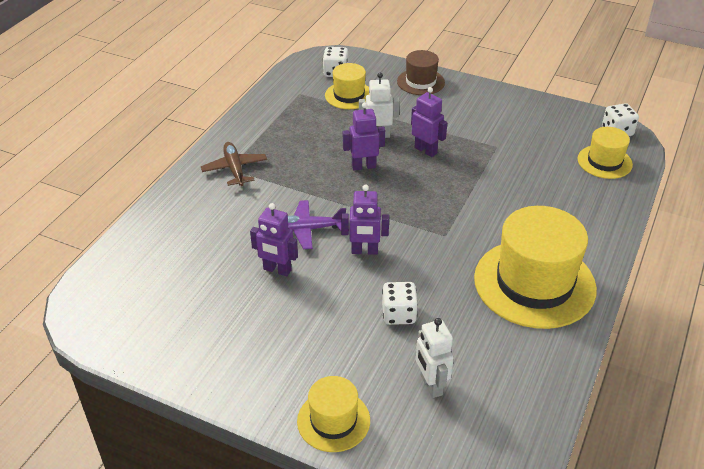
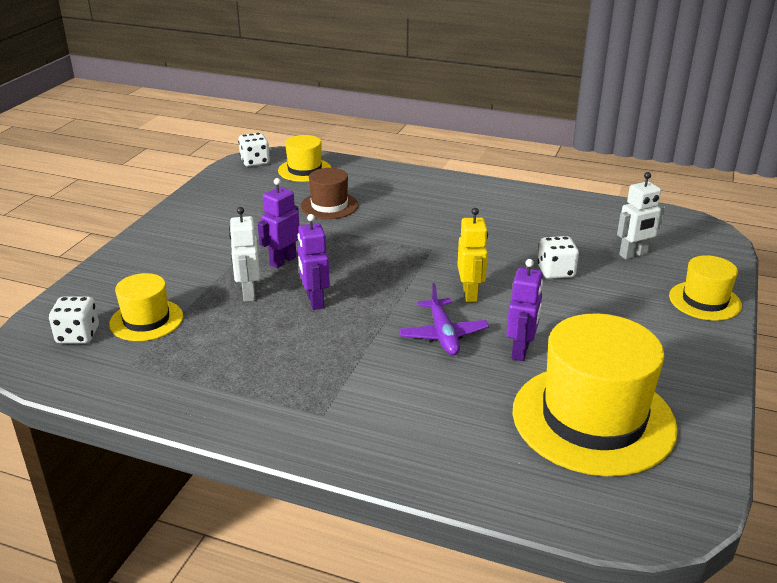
camera: 95 degrees left, 10 degrees down
brown plane [201,142,267,186] -> none
purple robot [341,185,389,255] -> yellow robot [457,208,488,303]
brown hat [397,50,445,95] -> brown hat moved to [301,168,358,219]
yellow hat [474,206,597,329] -> yellow hat moved to [513,314,678,476]

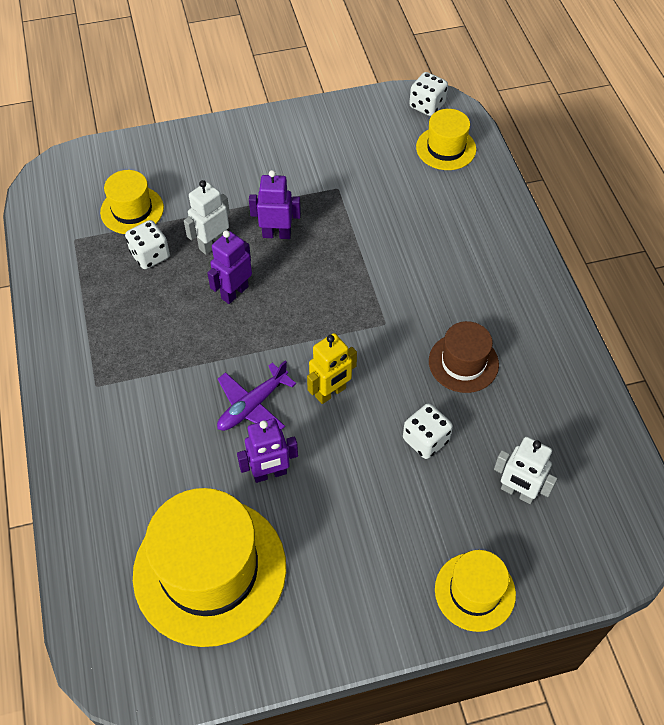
camera: 55 degrees right, 25 degrees up
white dice [49,296,99,344] -> white dice moved to [125,220,170,269]
brown hat [301,168,358,219] -> brown hat moved to [429,321,499,393]

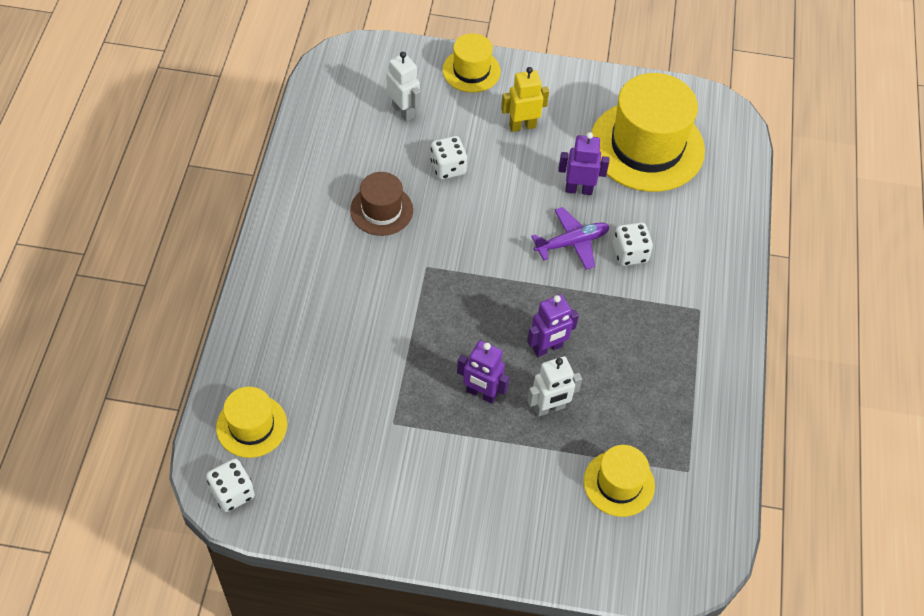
camera: 160 degrees left, 0 degrees up
white dice [125,220,170,269] -> white dice moved to [613,223,653,266]
yellow robot [307,333,357,404] -> yellow robot moved to [501,67,549,132]

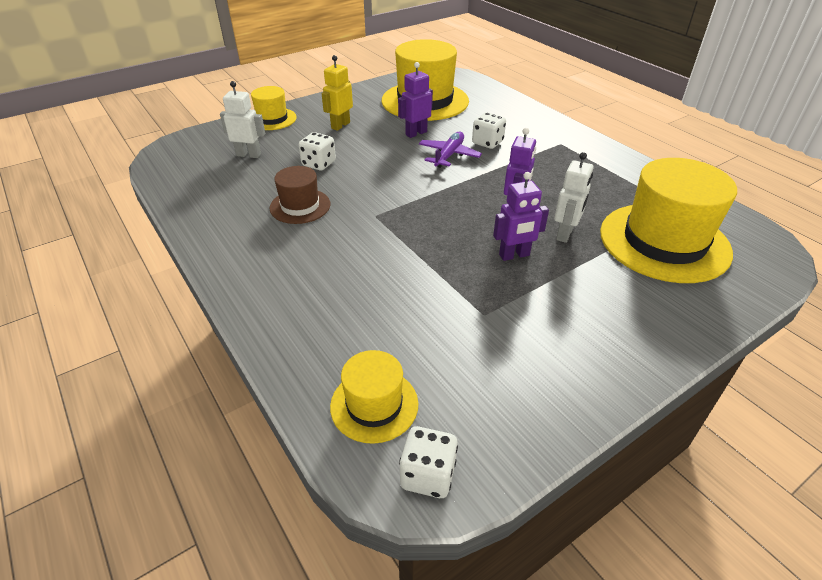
camera: 40 degrees left, 15 degrees down
yellow hat [584,445,655,517] -> yellow hat [600,158,737,283], size x1.92

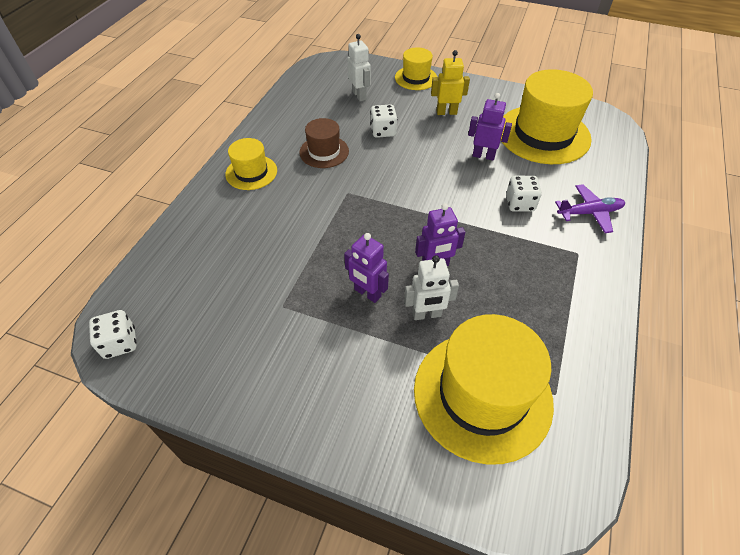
camera: 55 degrees right, 10 degrees up
yellow hat [330,350,418,444] -> yellow hat moved to [225,138,277,190]
purple plane [419,132,482,168] -> purple plane moved to [555,184,625,233]

